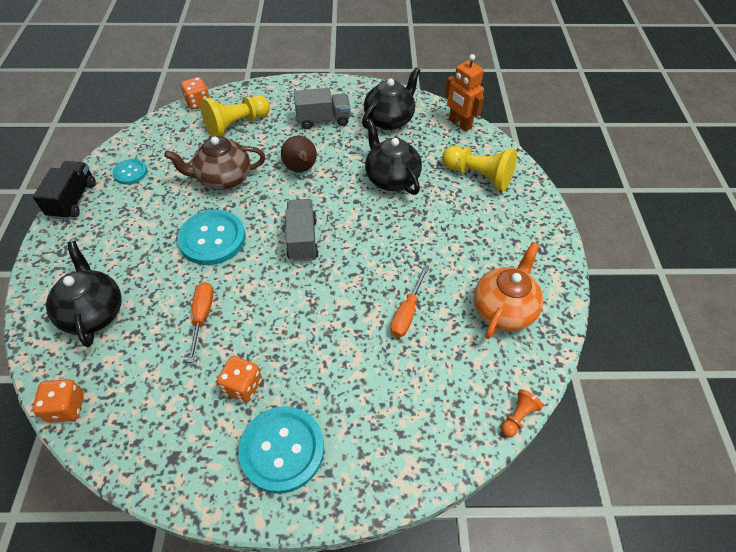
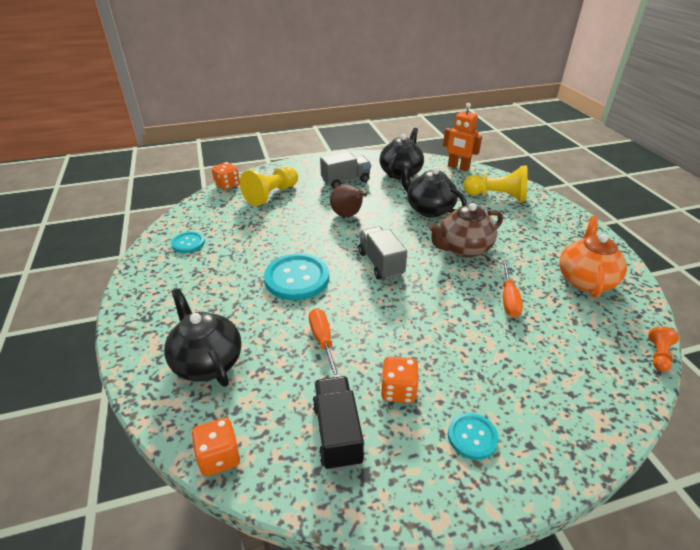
camera: 15 degrees left, 15 degrees down
black truck [33,161,96,220] -> black truck moved to [313,376,365,471]
brown teapot [164,136,265,190] -> brown teapot moved to [428,203,503,258]
turquoise button [238,406,324,494] -> turquoise button [448,413,499,460], size x0.55

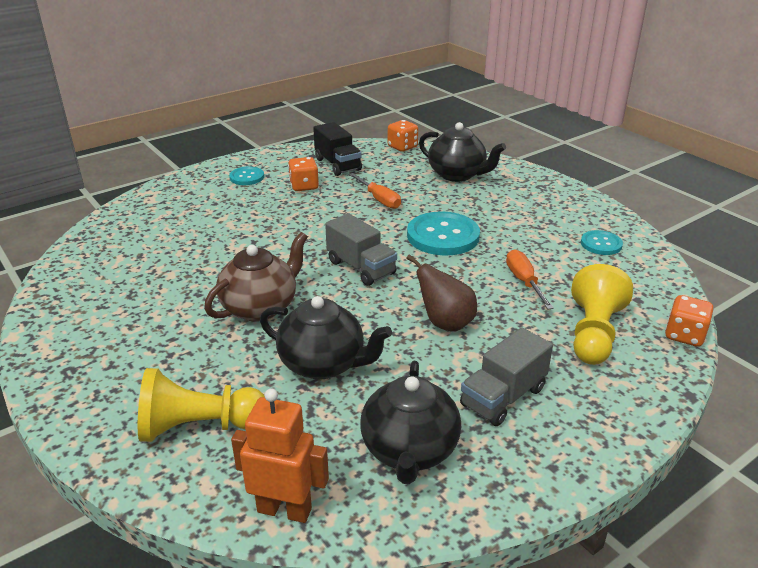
camera: 160 degrees right, 5 degrees down
orange screwdriver [502,260,523,317] -> orange screwdriver moved to [506,249,554,310]
orange teapot [559,216,627,298] -> none
orange pawn [648,327,679,372] -> none

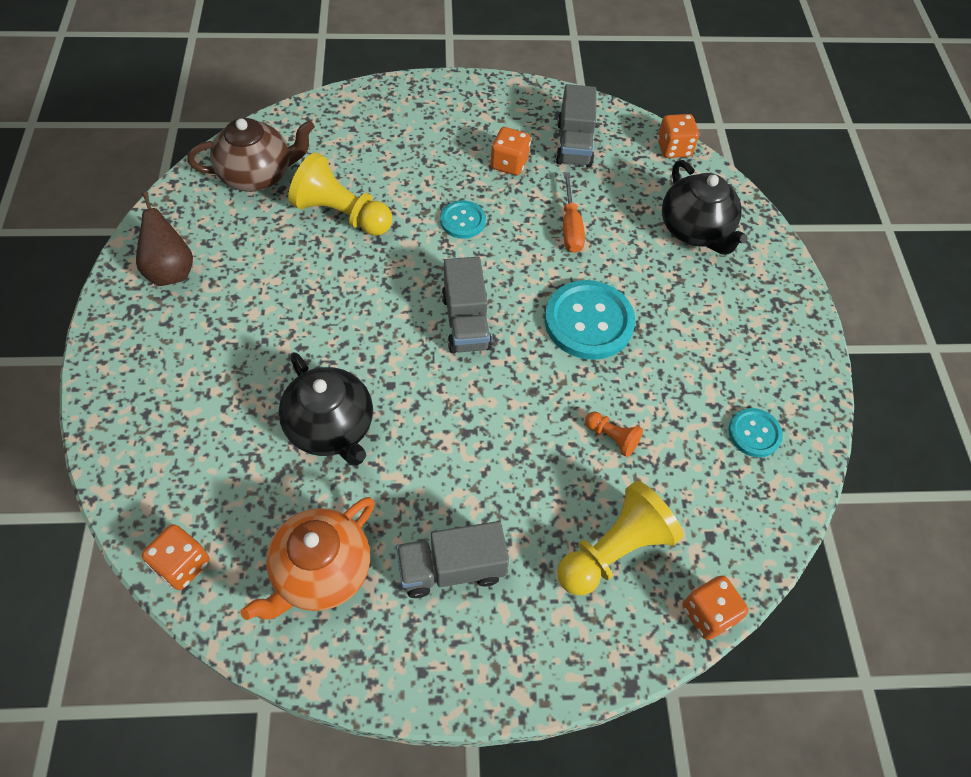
camera: 30 degrees right, 25 degrees up
yellow pawn [138,368,265,442] -> yellow pawn moved to [288,152,392,236]
brown teapot [204,232,308,322] -> brown teapot moved to [187,118,315,192]
turquoise button [229,166,264,185] -> turquoise button moved to [440,200,486,239]
orange robot [231,388,329,523] -> orange dice [142,524,210,590]
black truck [313,122,362,176] -> grey truck [556,84,596,167]
black teapot [360,361,461,484] -> orange teapot [240,497,375,620]
brown pear [406,254,477,332] -> brown pear moved to [136,191,193,286]
orange screwdriver [506,249,554,310] -> orange pawn [585,412,643,457]

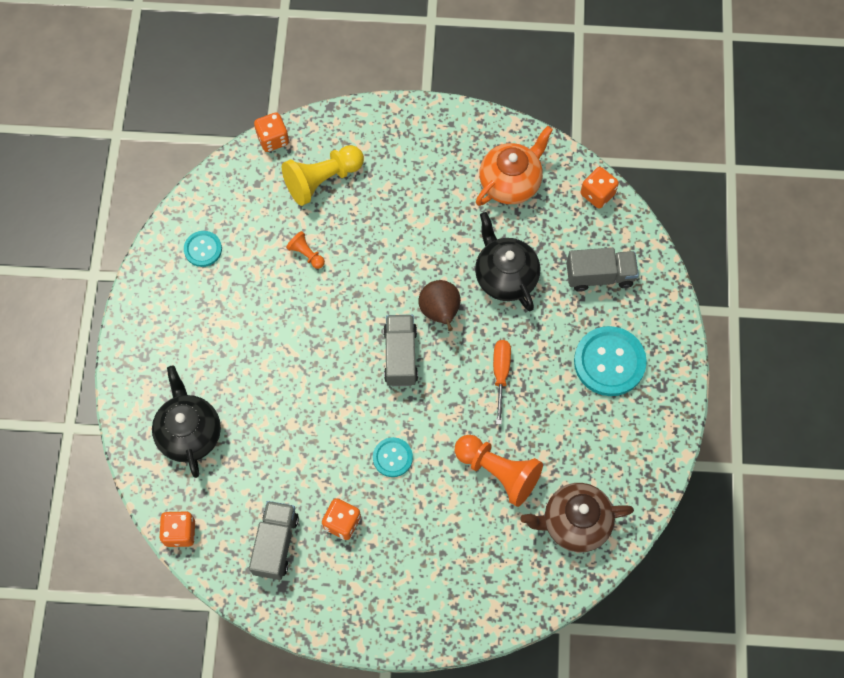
camera: 170 degrees left, 10 degrees up
brown pear [136,191,193,286] -> brown pear moved to [418,280,461,331]
yellow pawn [288,152,392,236] -> orange pawn [455,435,543,507]
grey truck [396,521,509,598] -> grey truck moved to [566,248,639,292]
turquoise button [545,280,635,360] -> turquoise button moved to [574,326,647,396]
orange screwdriver [563,172,585,253] -> orange screwdriver moved to [493,340,511,425]

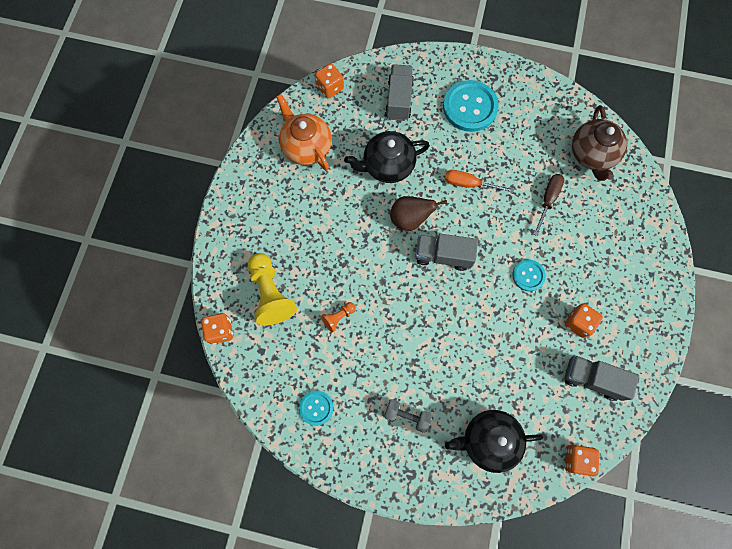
camera: 80 degrees left, 5 degrees up
orange pawn [455,435,543,507] -> brown screwdriver [533,174,564,236]
none -> grey dumbbell [384,399,432,433]

